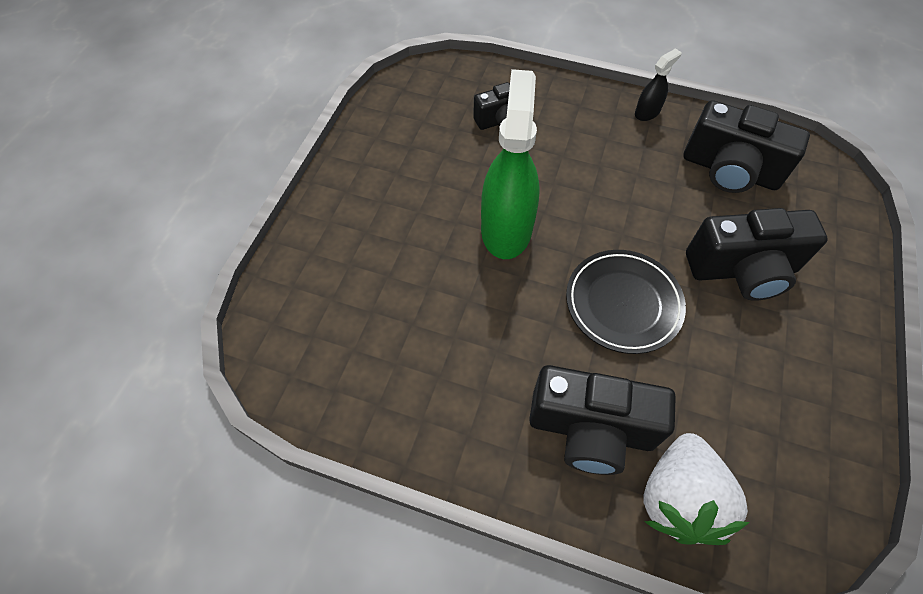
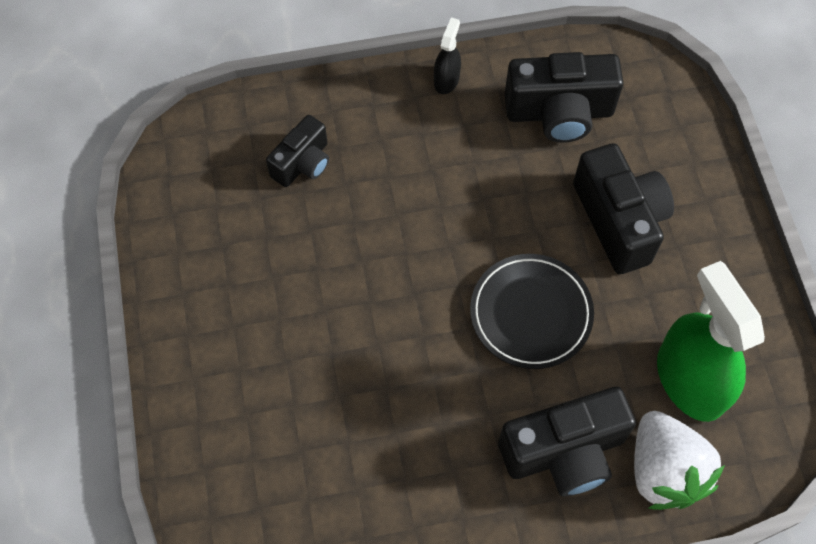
camera: 30 degrees left, 5 degrees up
green spray bottle [481,69,540,259] -> green spray bottle moved to [657,261,765,422]
black camera [686,208,828,301] -> black camera turned 75 degrees counterclockwise [573,143,674,274]

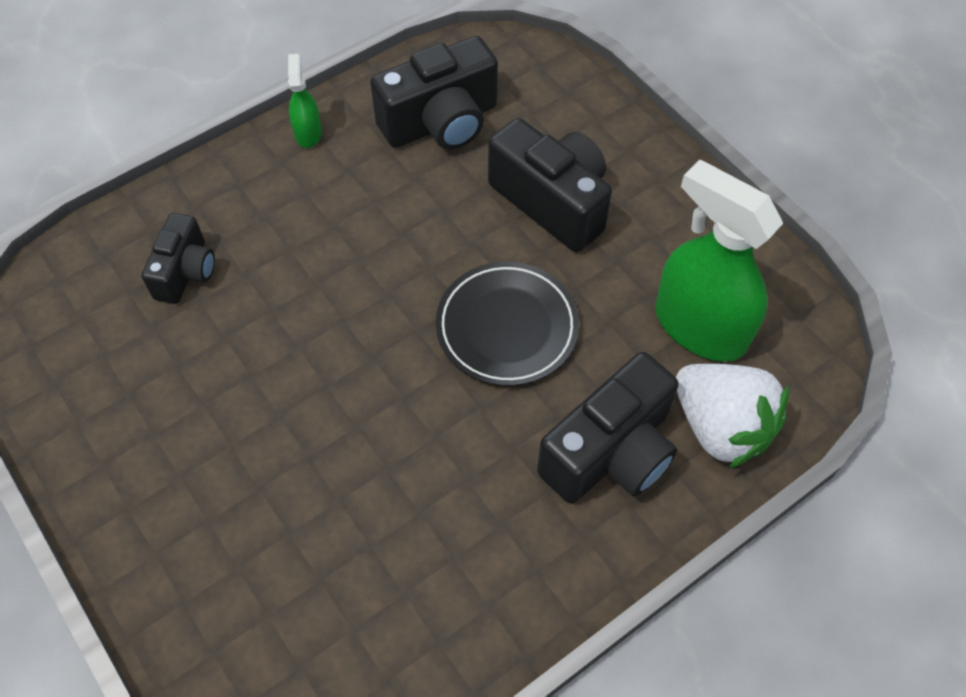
camera: 25 degrees left, 5 degrees down
black spray bottle [434,17,461,94] -> green spray bottle [288,54,322,148]

